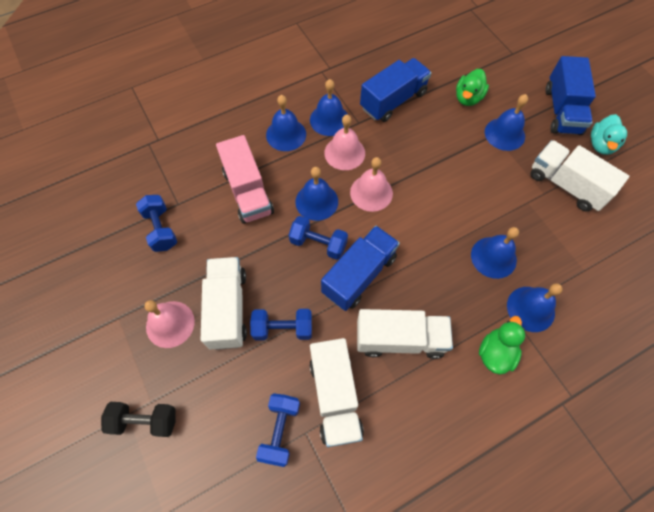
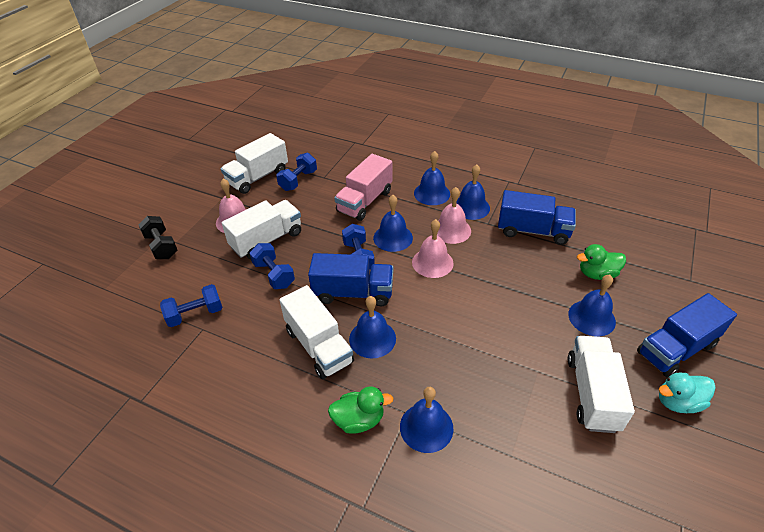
camera: 55 degrees right, 20 degrees down
white truck [310,338,364,447] -> white truck moved to [221,133,288,194]
blue bell [471,227,519,279] -> blue bell moved to [349,296,396,358]

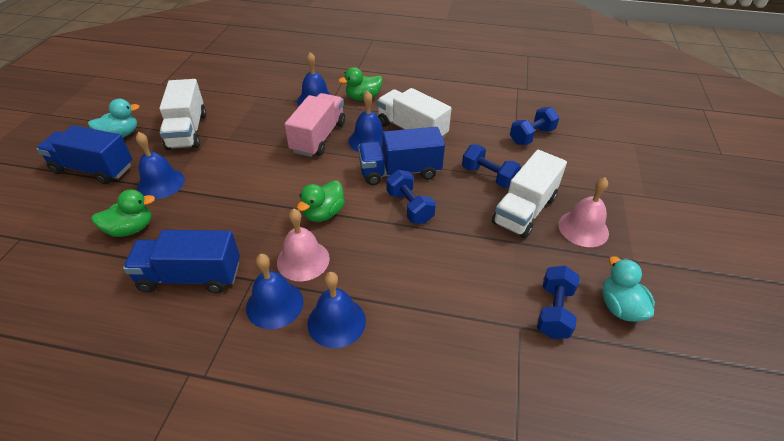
camera: 165 degrees right, 0 degrees up
black dumbbell [139,216,177,259] -> none
white truck [221,133,288,194] -> turquoise duck [602,256,655,322]
pink truck [334,154,392,221] -> pink truck moved to [284,93,345,157]
blue bell [373,195,413,252] -> none
pink bell [412,219,454,278] -> green duck [297,180,345,222]
blue truck [637,293,737,378] -> blue truck turned 120 degrees counterclockwise [36,125,132,184]

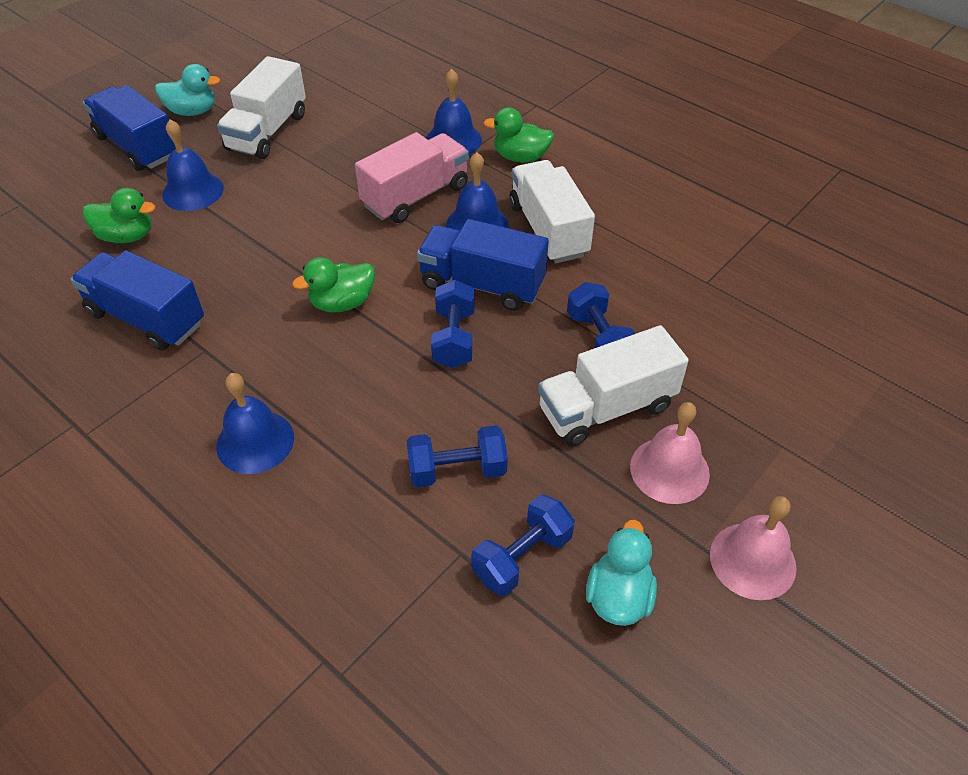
camera: 30 degrees right, 5 degrees up
blue bell [246,254,303,329] -> none
pink bell [277,209,330,281] -> pink bell moved to [710,496,797,600]
blue dumbbell [510,107,559,145] -> blue dumbbell moved to [406,425,508,487]

